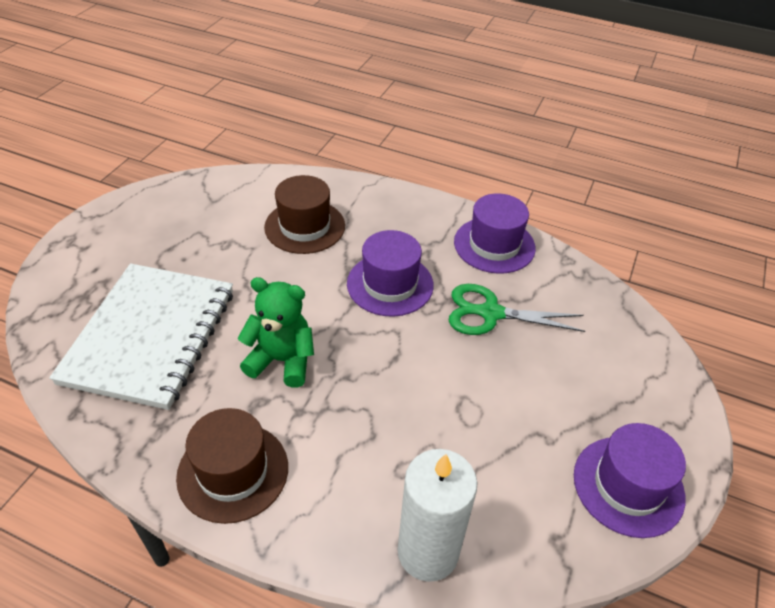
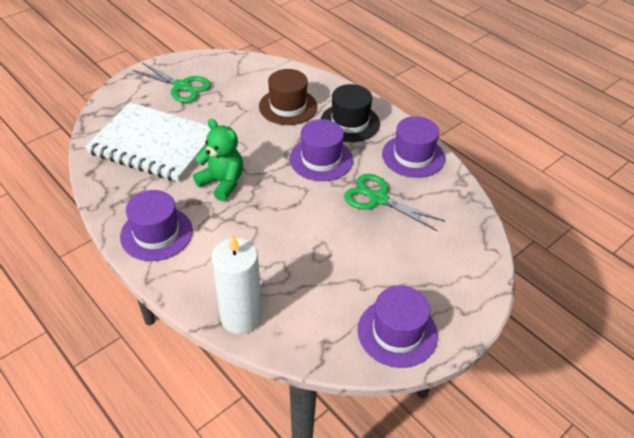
camera: 25 degrees right, 0 degrees up
white notebook [49,263,233,410] -> white notebook turned 75 degrees clockwise [85,102,211,182]
brown hat [176,408,288,524] -> purple hat [120,190,193,261]
none -> green scissors [133,63,211,103]
none -> black hat [321,84,380,142]

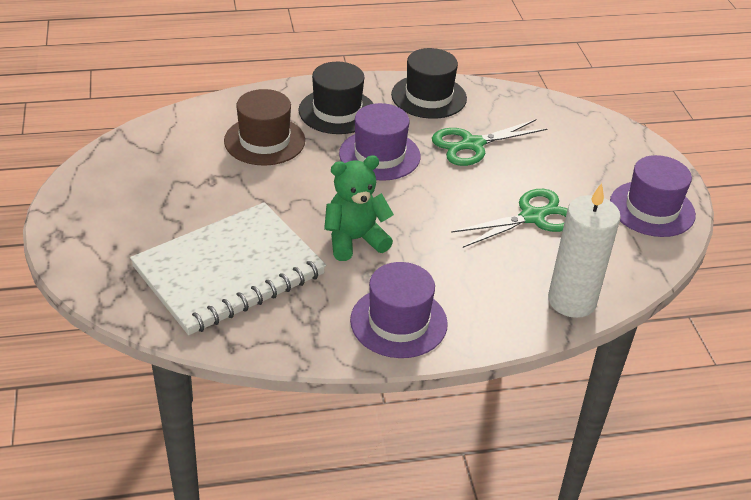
camera: 60 degrees left, 5 degrees down
green scissors [133,63,211,103] -> green scissors moved to [451,189,568,248]
purple hat [382,116,445,178] -> black hat [391,48,467,119]

